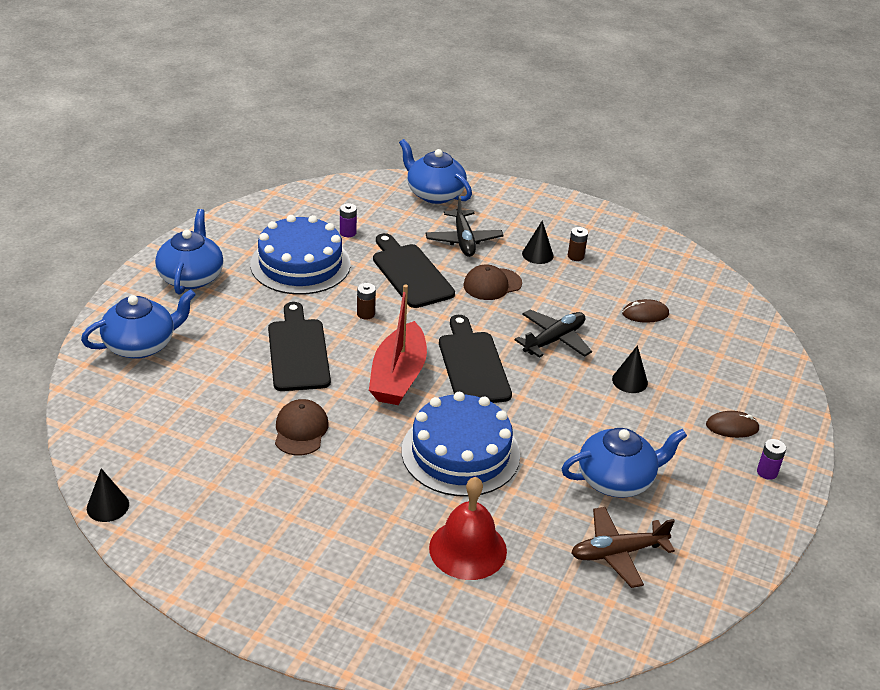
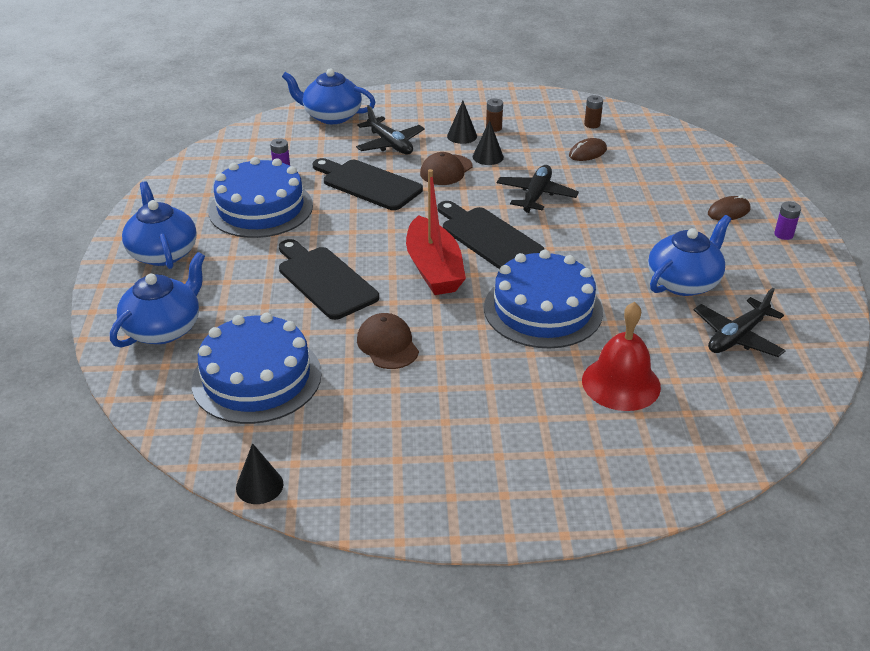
camera: 25 degrees left, 0 degrees up
brown battery [357,283,376,320] -> brown battery moved to [584,95,603,128]
brown plane [571,507,675,588] -> black plane [694,288,786,357]
black cone [612,345,648,393] -> black cone moved to [473,120,504,165]
none -> blue cake [191,313,322,424]

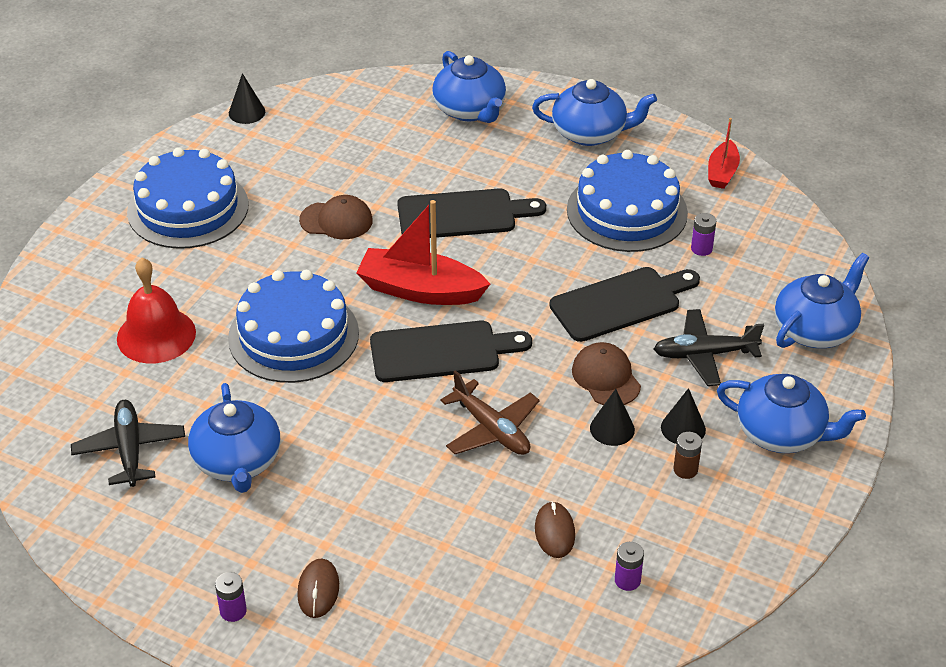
camera: 120 degrees right, 5 degrees up
blue cake [191,313,322,424] -> blue cake moved to [127,147,249,249]
black plane [497,165,579,213] -> brown plane [441,370,540,455]
brown battery [584,95,603,128] -> purple battery [615,542,644,591]
none -> red boat [708,118,740,189]
none -> blue teapot [717,374,866,453]

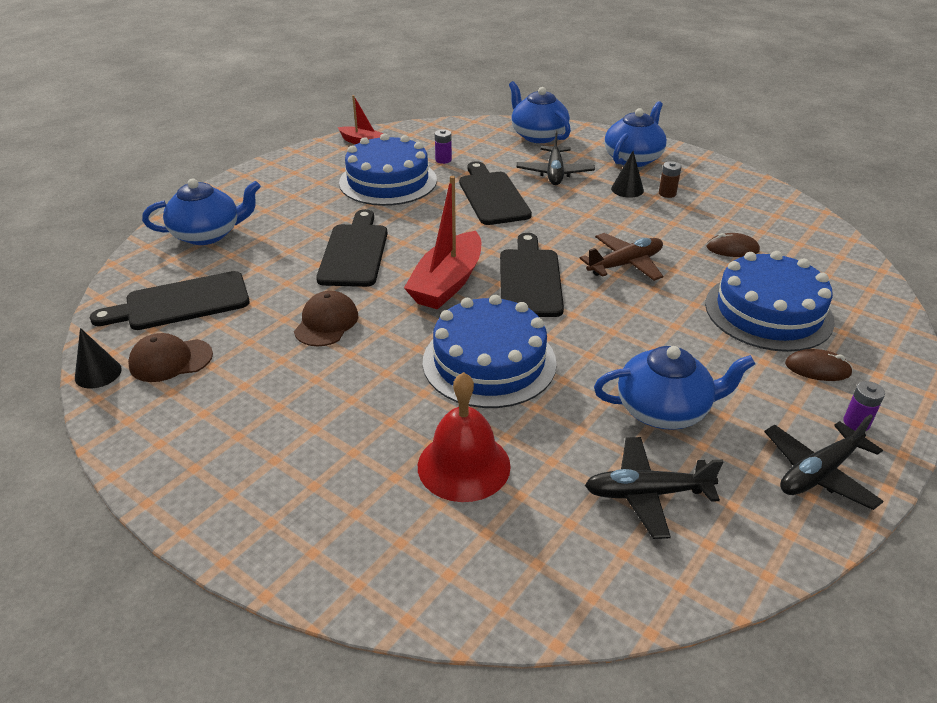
camera: 80 degrees left, 5 degrees down
blue cake [127,147,249,249] -> blue cake moved to [705,251,835,352]
blue teapot [532,79,657,146] -> none
brown cap [572,342,641,405] -> brown cap moved to [128,333,213,382]
black cone [590,389,635,446] -> none
purple battery [615,542,644,591] -> none
none -> black cutting board [90,271,250,330]
none -> black plane [765,414,884,510]

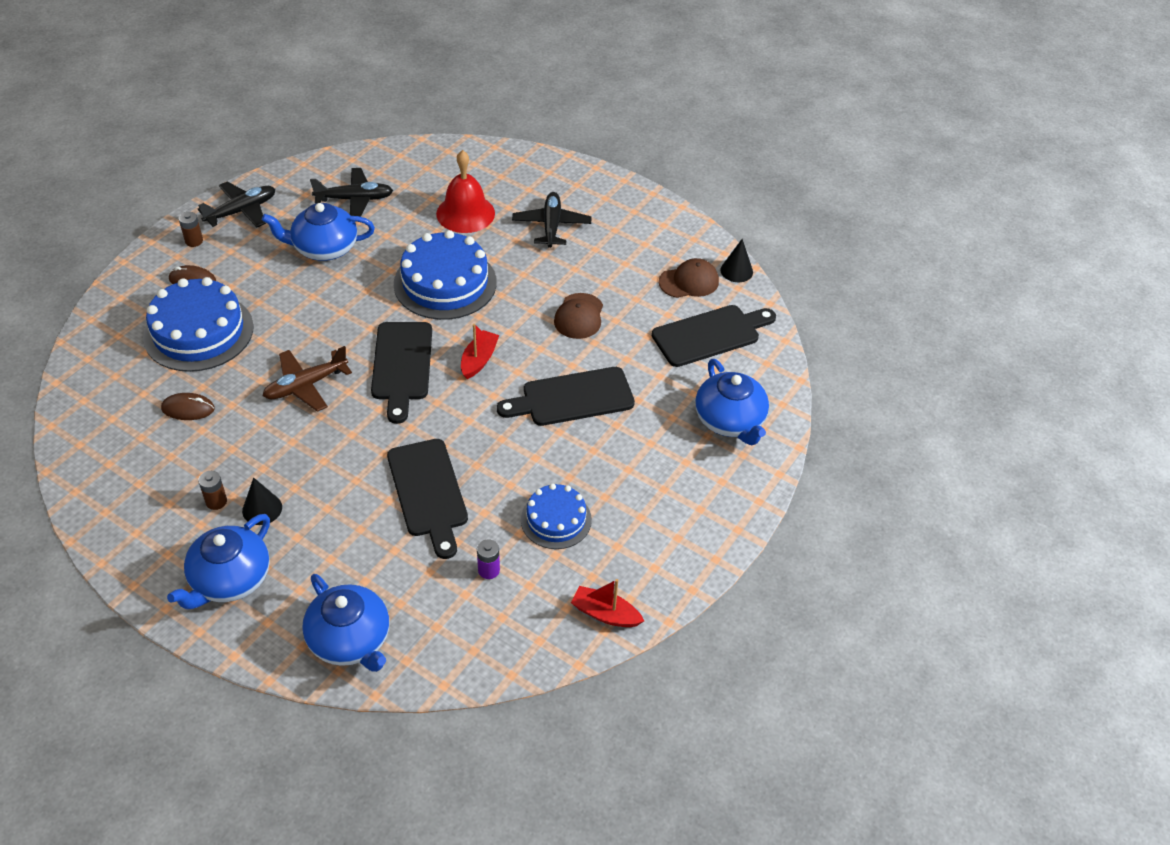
camera: 175 degrees right, 10 degrees up
blue teapot [142,179,261,245] -> blue teapot turned 90 degrees counterclockwise [695,359,769,445]
black cutting board [316,209,388,287] -> black cutting board turned 75 degrees clockwise [497,367,635,426]
blue cake [339,134,437,206] -> blue cake [521,483,592,549], size x0.59
red boat [404,176,481,309] -> red boat [461,324,499,379], size x0.56
black plane [516,131,595,185] -> black plane moved to [512,192,592,248]
purple battery [843,381,885,431] -> brown battery [179,212,203,247]

